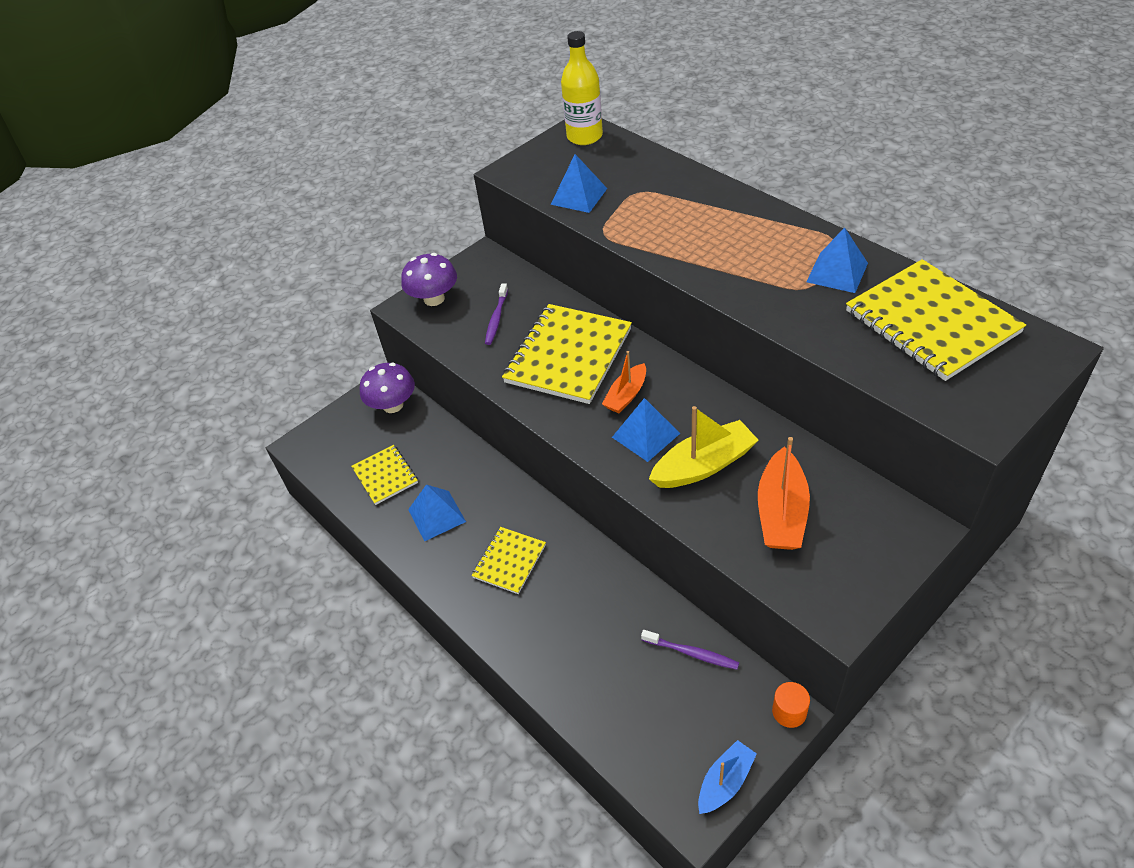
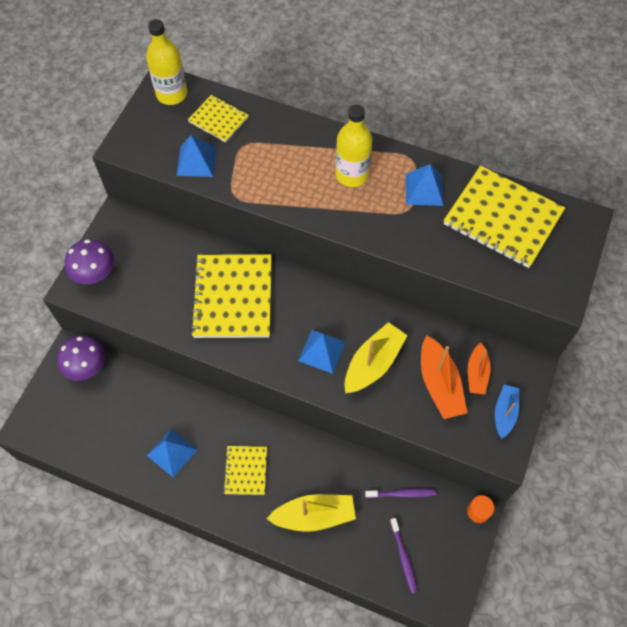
camera: 30 degrees left, 15 degrees up
yellow notebook [351,445,418,505] -> yellow notebook moved to [188,95,249,143]
purple toothbrush [485,283,508,345] -> purple toothbrush moved to [390,518,417,593]
orange boat [602,351,646,413] -> orange boat moved to [468,343,491,395]
blue boat [698,740,757,814] -> blue boat moved to [495,385,519,439]
none -> yellow boat [267,494,356,532]
none -> yellow bottle [335,104,372,187]

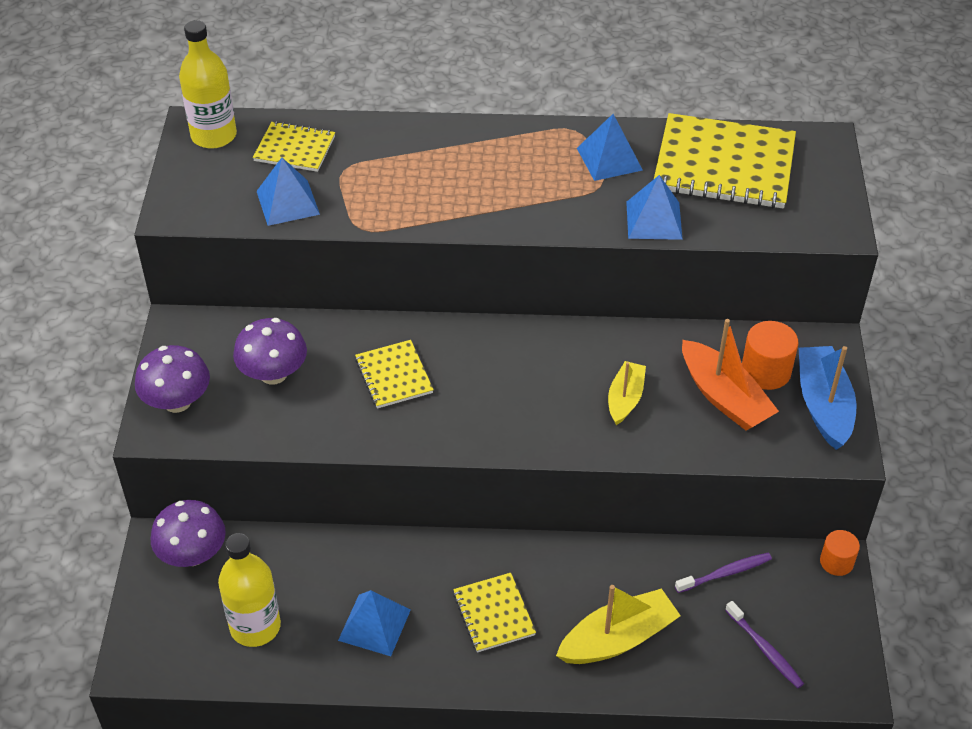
camera: 20 degrees left, 15 degrees down
yellow notebook [190,254,272,338] -> yellow notebook [355,340,434,408], size x0.53
blue pyramid [298,330,346,374] -> blue pyramid moved to [626,175,683,240]
yellow bottle [335,104,372,187] -> yellow bottle moved to [218,533,281,647]
yellow boat [345,322,408,393] -> yellow boat [608,361,646,425], size x0.63
orange boat [468,343,491,395] -> orange cylinder [742,321,798,390]
blue boat [495,385,519,439] -> blue boat [799,346,856,450], size x1.59
none -> purple mushroom [233,318,307,385]

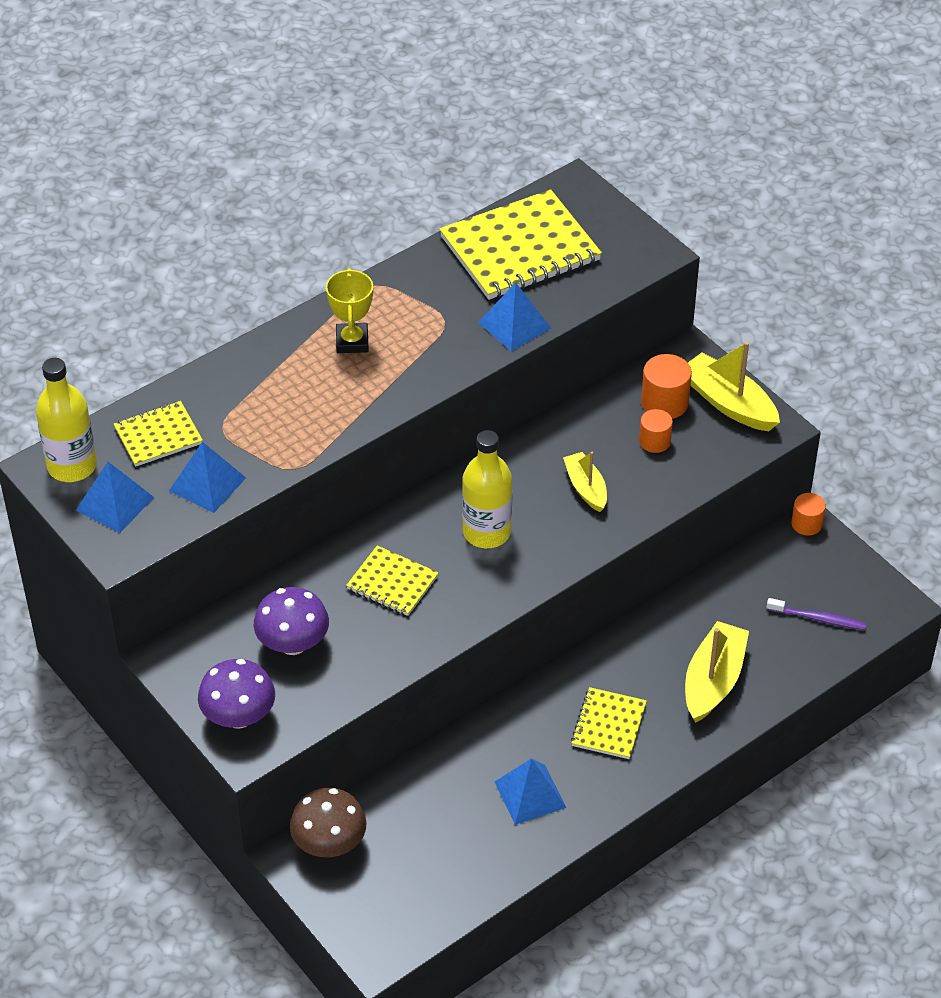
camera: 40 degrees left, 0 degrees up
purple mushroom [151,500,226,567] -> brown mushroom [290,788,367,857]
yellow bottle [218,533,281,647] -> yellow bottle moved to [462,430,512,548]
yellow notebook [453,573,536,652] -> yellow notebook turned 75 degrees clockwise [571,687,647,759]
blue pyramid [577,114,643,181] -> blue pyramid moved to [76,462,154,533]
purple toothbrush [675,553,772,593] -> none
orange boat [682,319,779,431] -> orange cylinder [639,409,673,453]
blue boat [799,346,856,450] -> yellow boat [688,341,780,431]
none -> yellow trophy [326,268,373,353]

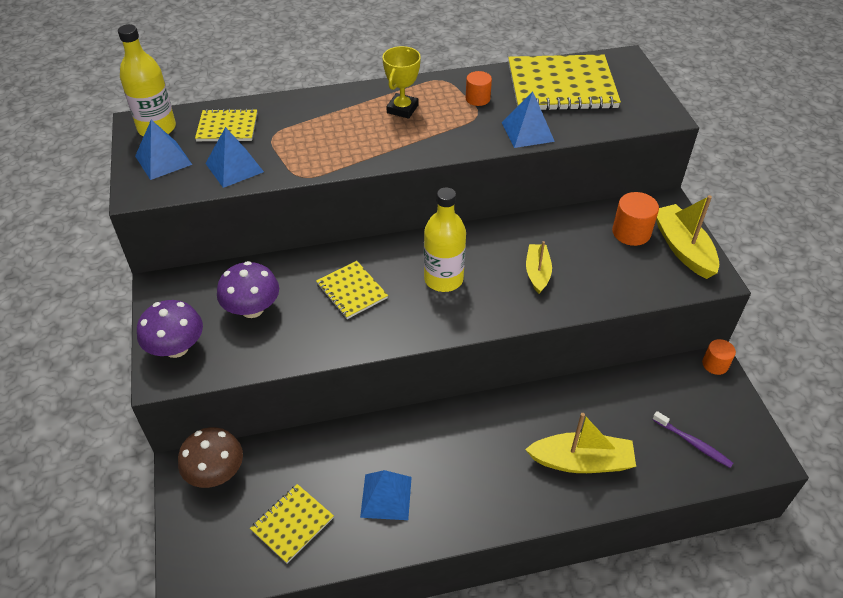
camera: 25 degrees right, 0 degrees up
yellow notebook [571,687,647,759] -> yellow notebook moved to [250,484,334,563]
orange cylinder [639,409,673,453] -> orange cylinder moved to [466,71,492,106]
yellow boat [685,621,749,723] -> yellow boat turned 45 degrees clockwise [525,413,636,473]

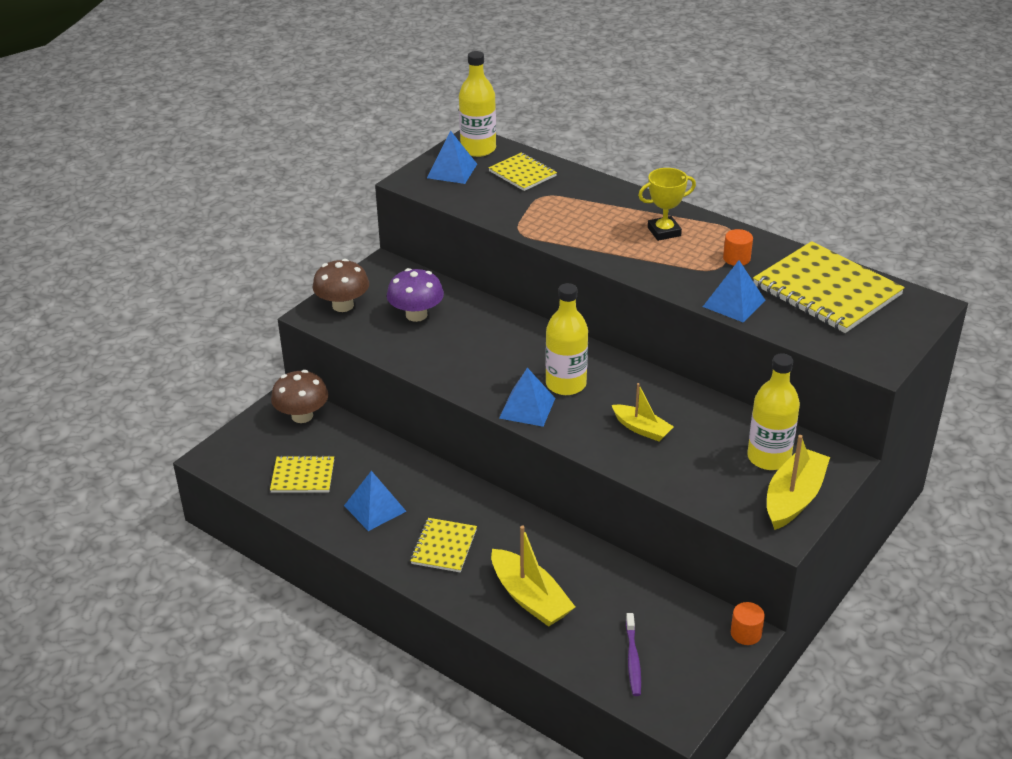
camera: 50 degrees right, 10 degrees down
purple mushroom [137,300,203,358] -> brown mushroom [313,259,369,312]
blue pyramid [205,127,264,188] -> blue pyramid moved to [499,368,555,427]
yellow notebook [316,261,388,319] -> yellow notebook moved to [410,518,477,572]
yellow boat [526,241,552,294] -> yellow boat turned 75 degrees clockwise [612,383,674,441]
orange cylinder [612,192,659,246] -> yellow bottle [747,353,800,470]

